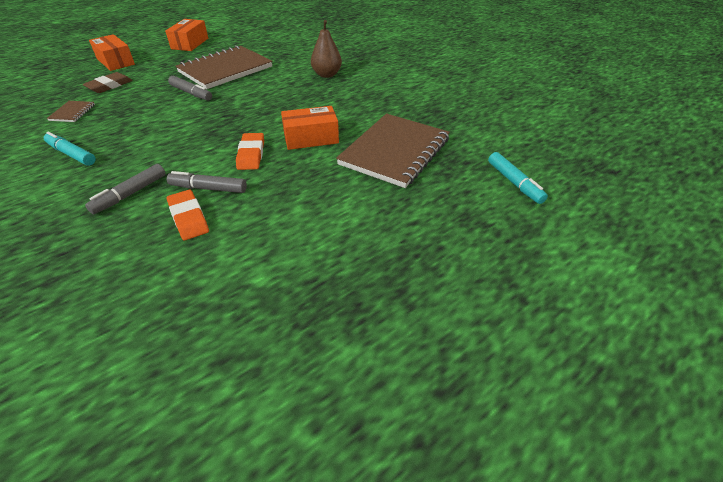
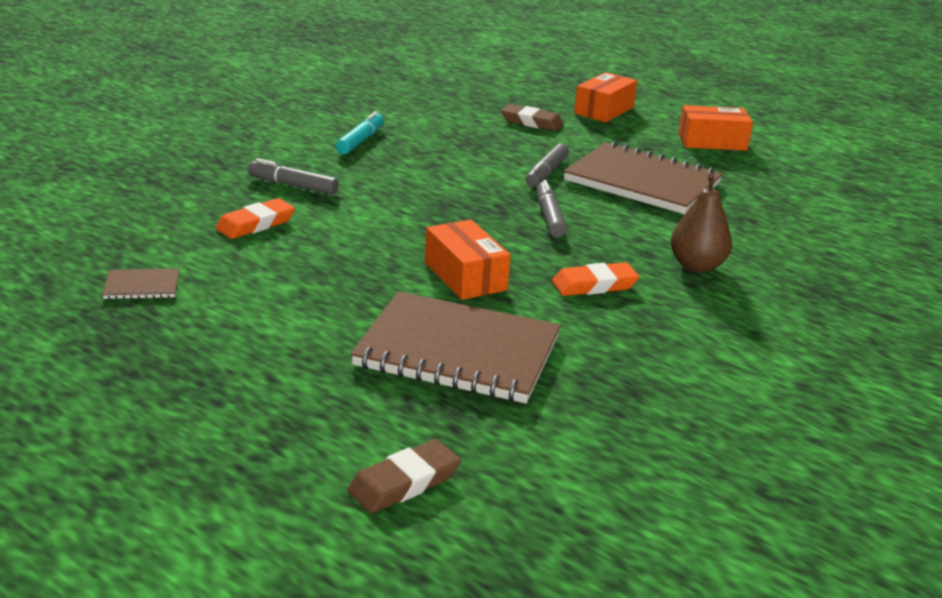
camera: 75 degrees right, 15 degrees down
brown notebook [47,101,95,122] -> brown notebook moved to [102,268,179,300]
grey marker [167,171,247,193] -> grey marker moved to [536,180,567,238]
orange eraser [236,133,264,170] -> orange eraser moved to [552,262,640,296]
turquoise marker [488,152,548,204] -> brown eraser [347,439,461,514]

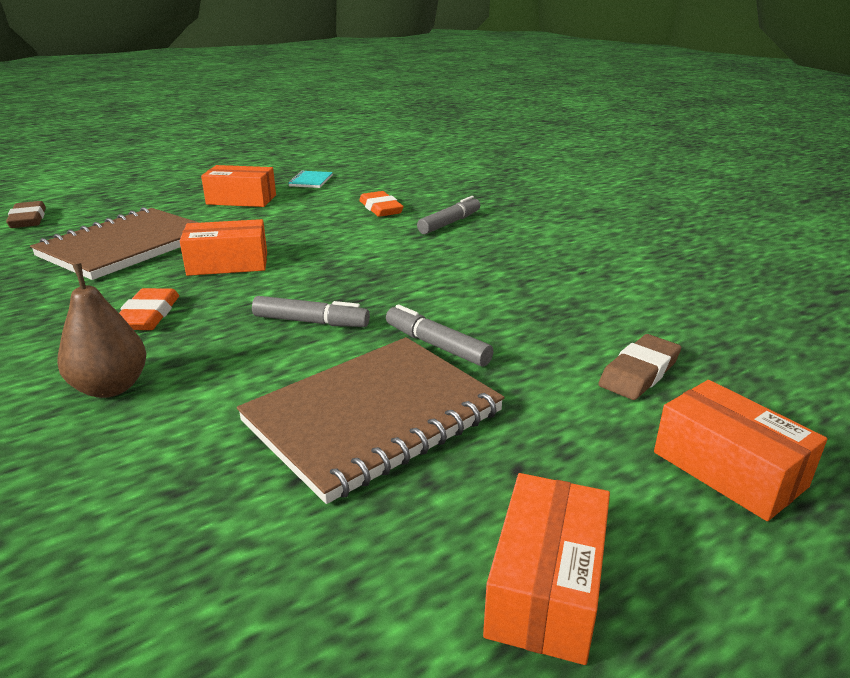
camera: 110 degrees right, 0 degrees up
brown notebook [102,268,179,300] -> turquoise notebook [288,170,333,188]
turquoise marker [336,111,384,154] -> none
none -> orange box [201,165,276,207]

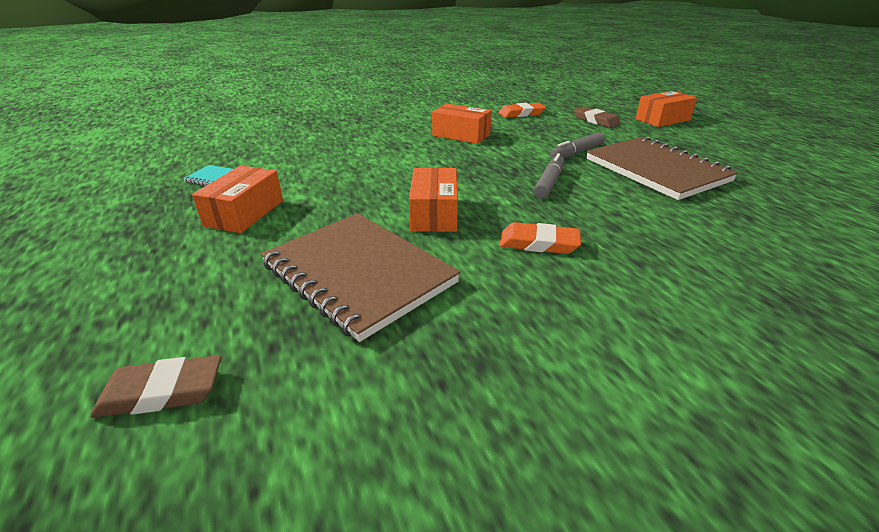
camera: 80 degrees left, 5 degrees up
brown pear [57,263,147,398] -> none
orange eraser [359,191,404,217] -> orange eraser moved to [498,102,546,118]
grey marker [417,196,480,234] -> none
orange box [483,473,610,665] -> orange box moved to [432,104,492,144]

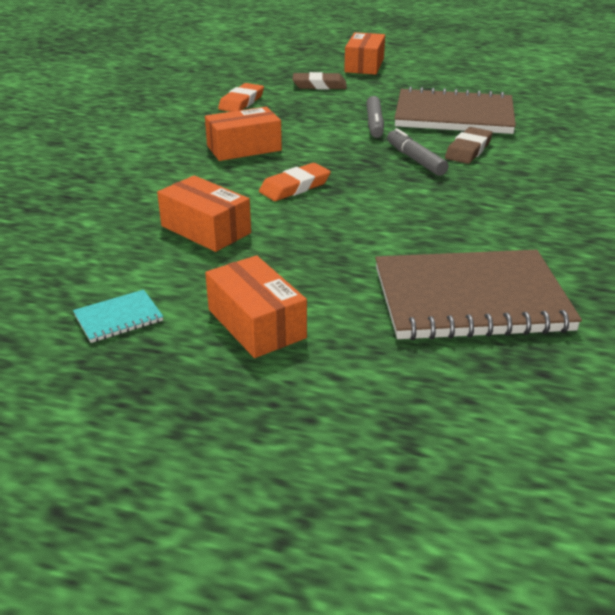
camera: 50 degrees left, 0 degrees up
brown eraser [90,355,222,418] -> brown eraser moved to [445,127,493,164]
orange box [409,167,458,232] -> orange box moved to [157,175,251,252]
orange eraser [499,222,581,254] -> orange eraser moved to [259,163,331,201]

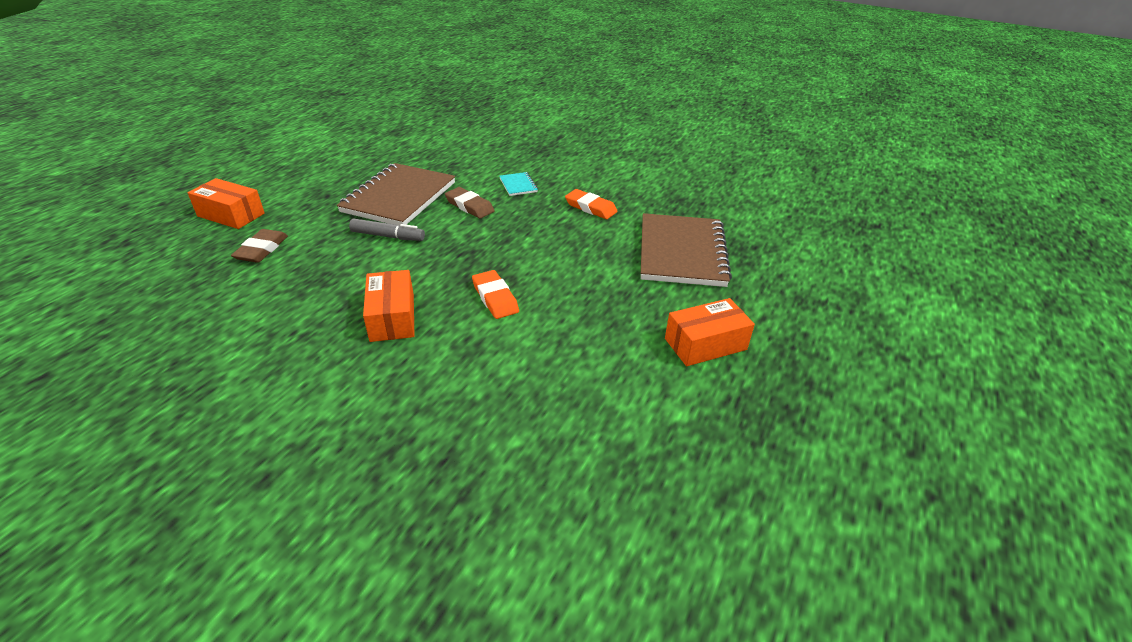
camera: 80 degrees left, 5 degrees up
turquoise notebook [73,290,163,343] -> turquoise notebook moved to [500,172,538,196]
orange box [157,175,251,252] -> none
orange eraser [218,83,264,112] -> orange eraser moved to [565,189,618,219]
grey marker [387,128,449,176] -> none

